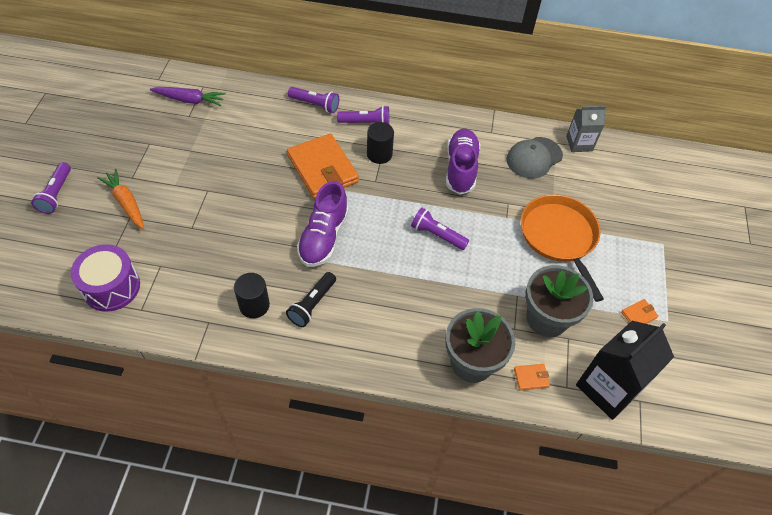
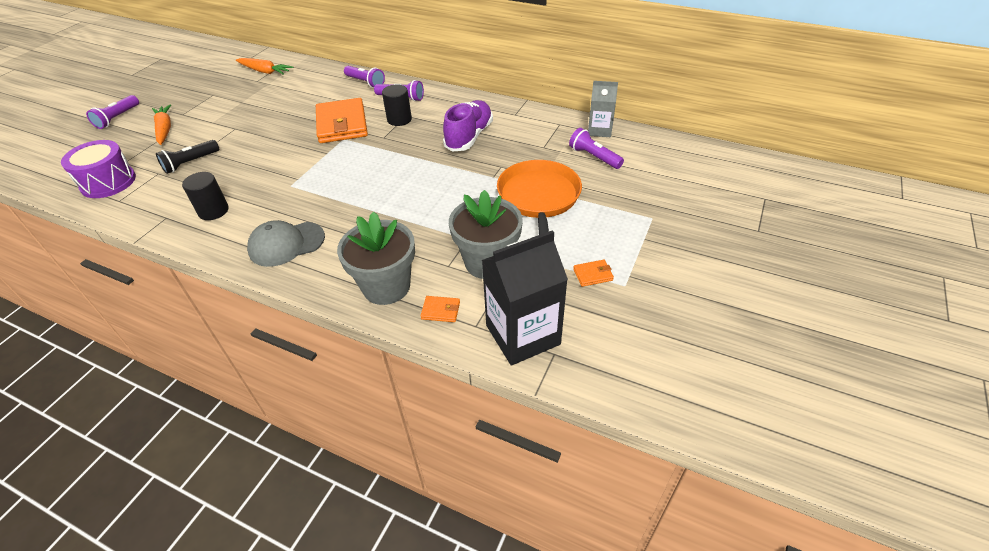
camera: 20 degrees right, 10 degrees down
purple carrot [150,87,226,106] -> orange carrot [236,58,293,75]
black flashlight [286,272,336,327] -> black flashlight moved to [156,140,220,174]
purple shoe [297,181,349,267] -> none
purple flashlight [411,207,469,250] -> purple flashlight moved to [569,128,624,169]
grey cap [506,137,563,179] -> grey cap moved to [247,220,325,267]

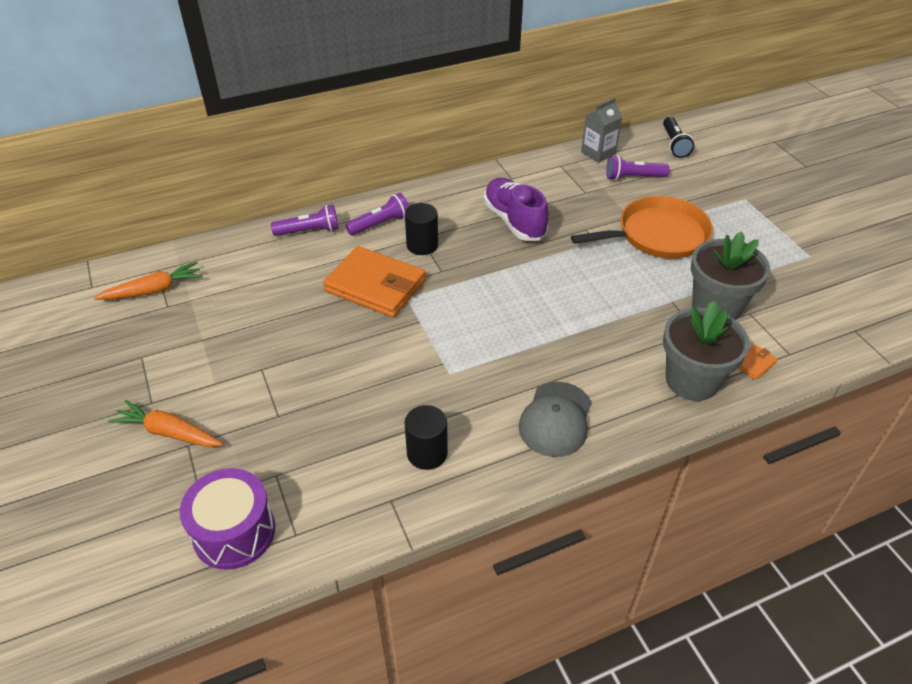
camera: 50 degrees left, 0 degrees up
purple flashlight [86,95,139,129] -> none
black flashlight [156,140,220,174] -> black flashlight moved to [663,117,694,158]
black carton [482,230,568,366] -> none
orange pan [497,160,582,235] -> orange pan turned 120 degrees clockwise [571,196,713,259]
orange wallet [573,260,614,287] -> none

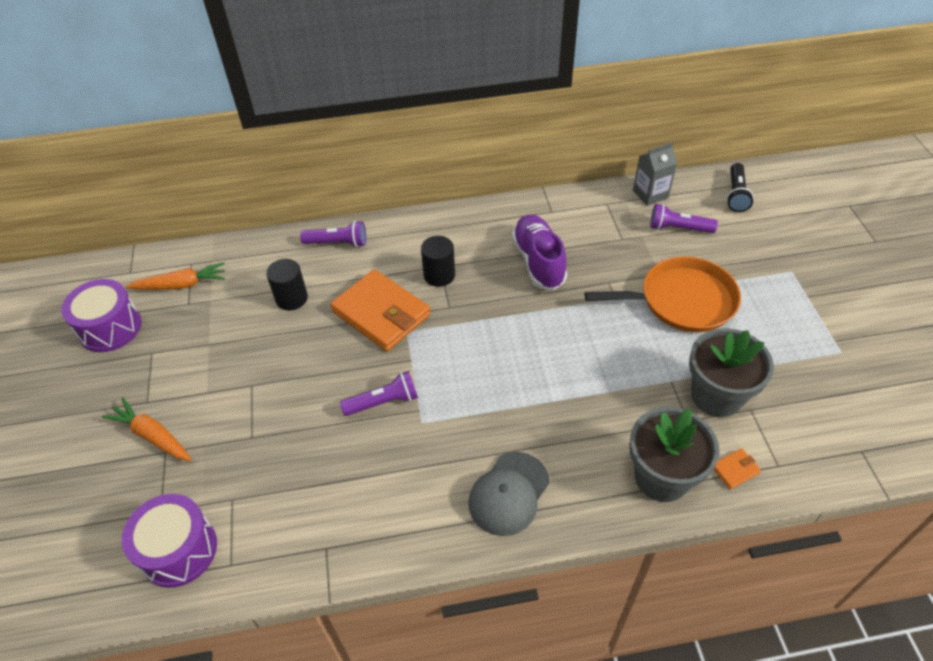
camera: 15 degrees right, 5 degrees up
purple flashlight [345,193,409,235] -> purple flashlight moved to [340,371,418,416]
black cylinder [404,405,448,470] -> black cylinder moved to [266,259,308,311]
none -> purple drum [61,279,141,352]

